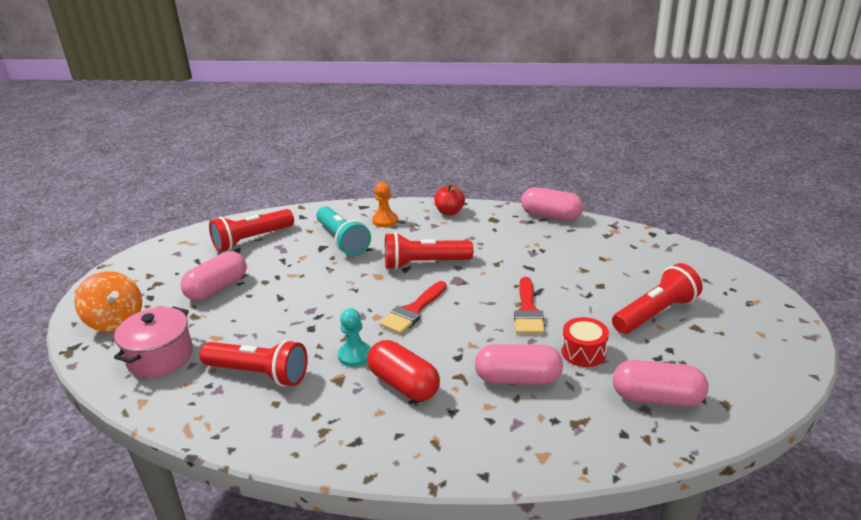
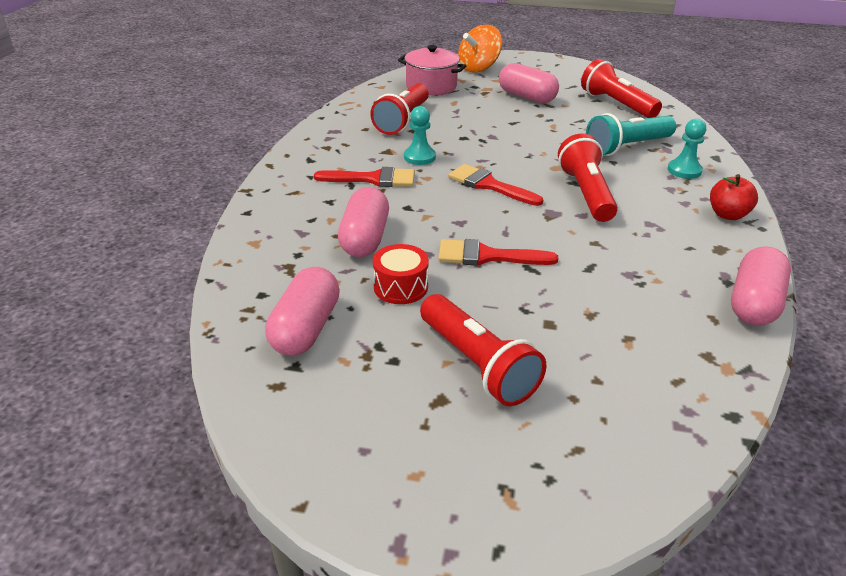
camera: 90 degrees right, 5 degrees up
red capsule [367,340,440,401] -> red brush [314,167,415,187]
orange pawn [372,182,398,227] -> turquoise pawn [668,119,706,179]

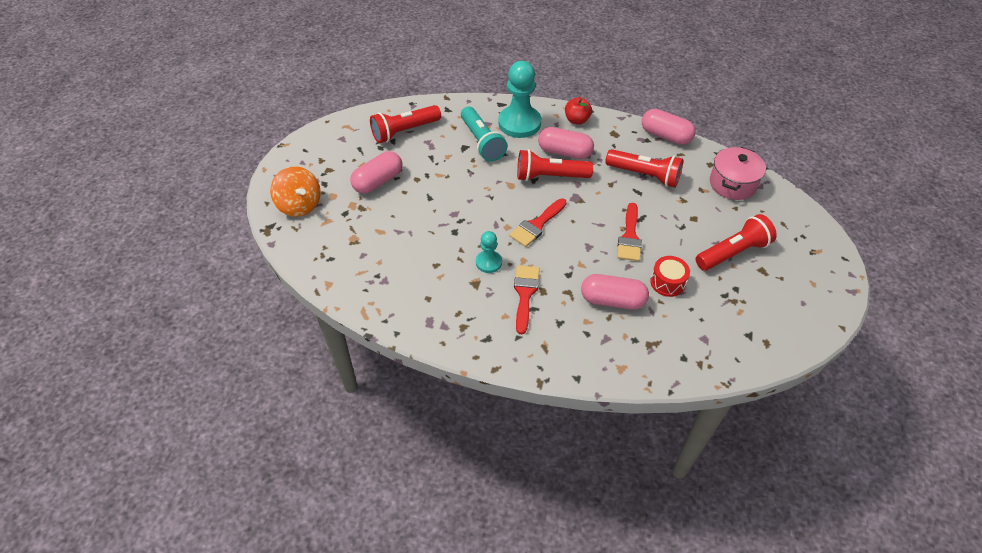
camera: 85 degrees left, 15 degrees up
pink capsule [265,267,340,356] -> pink capsule moved to [538,127,594,159]
red flashlight [370,83,429,135] -> red flashlight moved to [605,149,683,188]
pink pot [398,45,466,95] -> pink pot moved to [710,147,766,200]
turquoise pawn [668,119,706,179] -> turquoise pawn [498,61,541,138], size x1.92

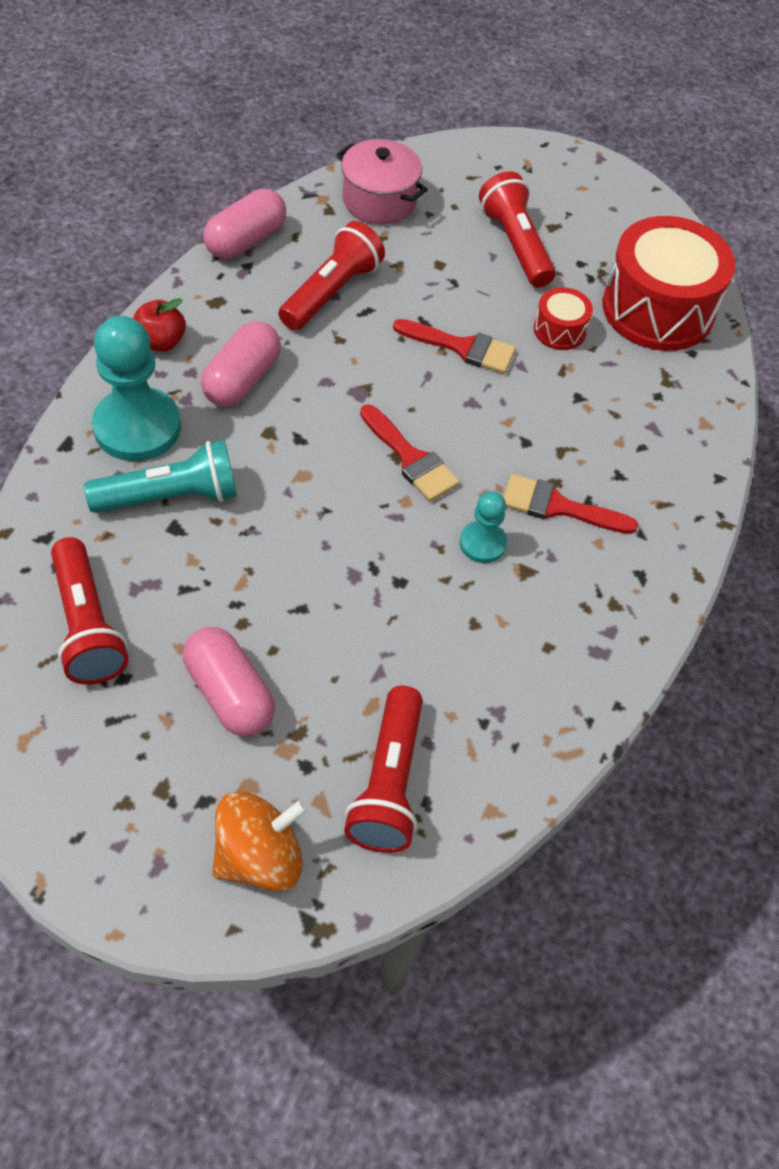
camera: 85 degrees left, 5 degrees up
red flashlight [517,149,593,181] -> red flashlight moved to [344,686,423,853]
pink capsule [581,274,649,310] -> none
none -> red drum [603,216,735,351]

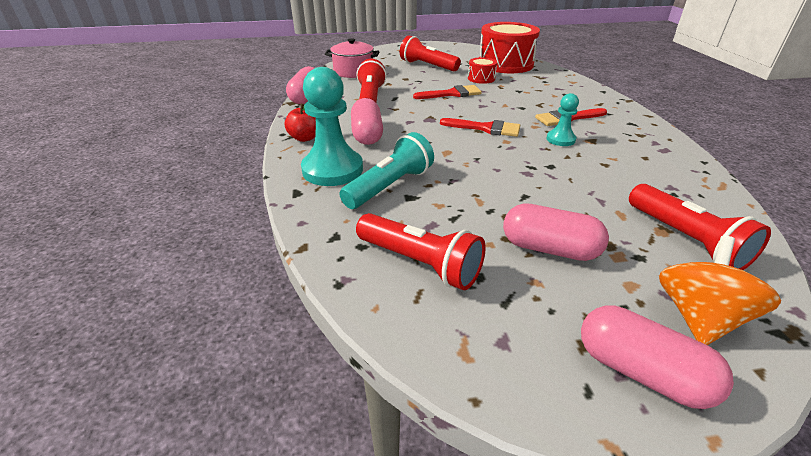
camera: 30 degrees left, 20 degrees down
none -> pink capsule [581,306,734,409]

